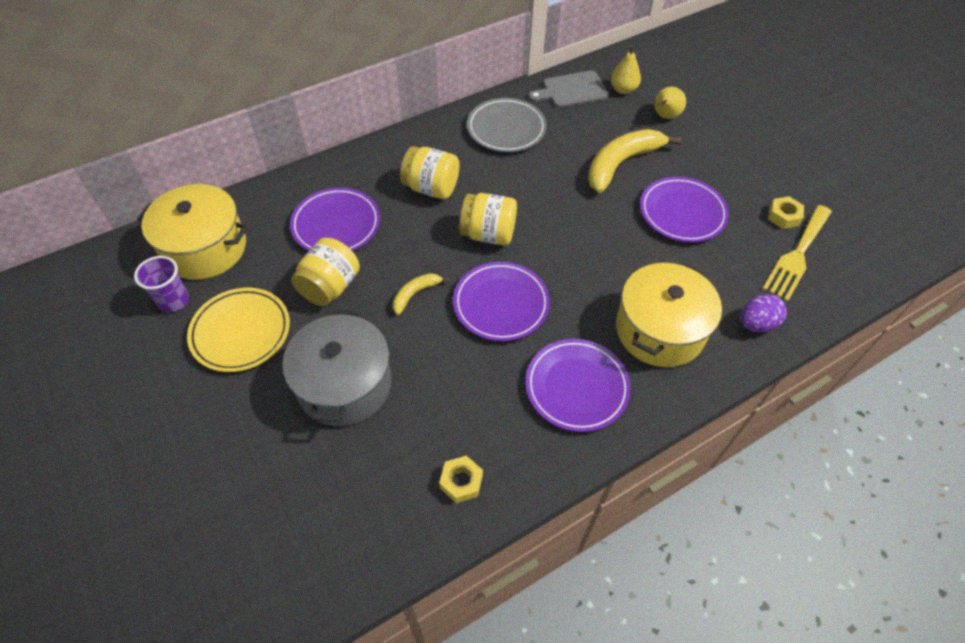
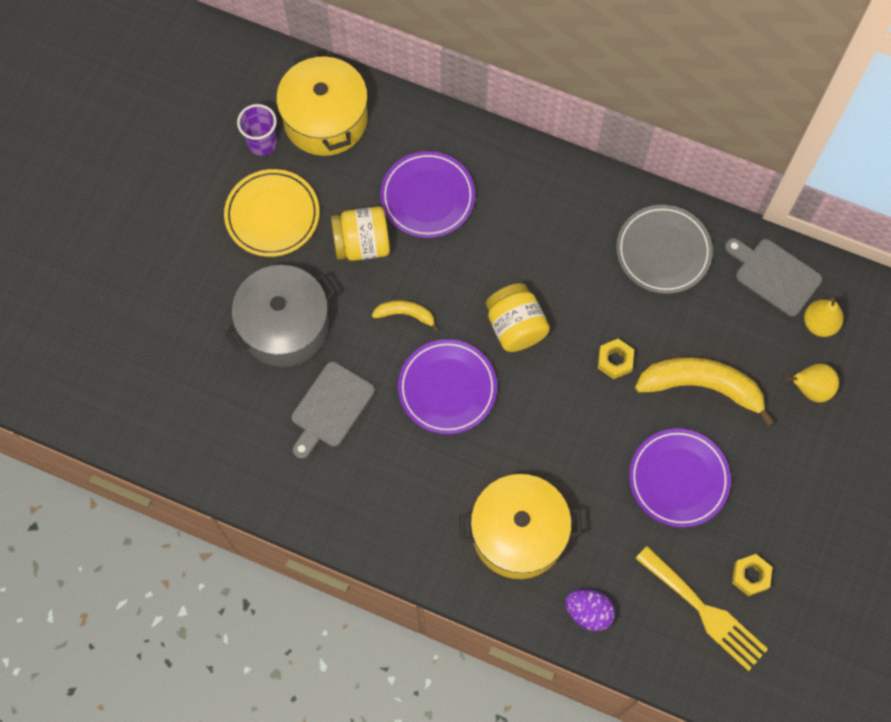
camera: 55 degrees right, 15 degrees up
yellow jar [400,146,460,199] -> none
yellow nut [439,456,483,503] -> yellow nut moved to [598,339,634,379]
purple plate [526,339,631,432] -> none
yellow fork [763,205,832,302] -> yellow fork turned 135 degrees counterclockwise [635,546,768,671]
none -> grey cutting board [291,362,375,459]

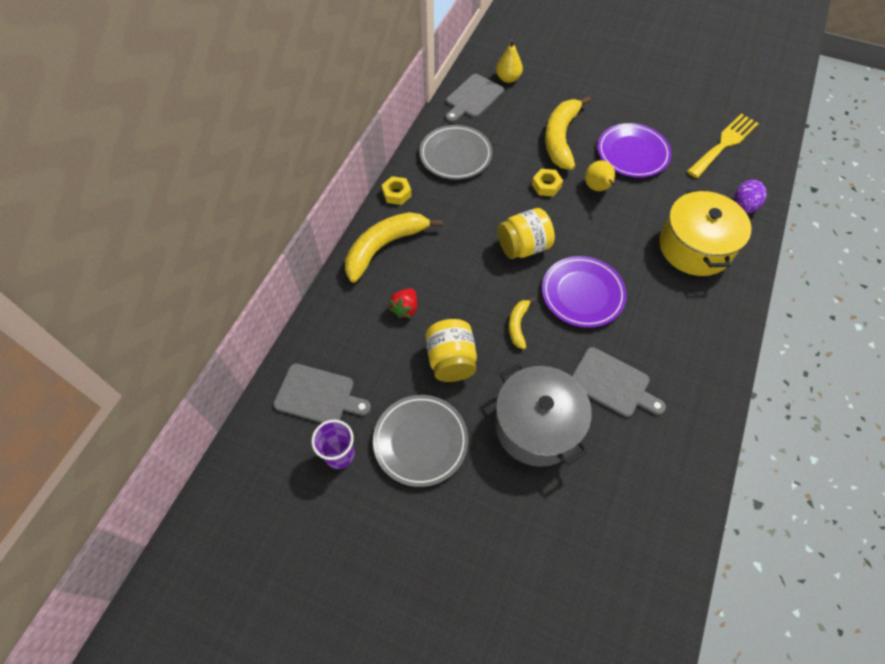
camera: 90 degrees left, 10 degrees down
yellow plate [224,169,320,257] -> grey plate [373,395,468,487]
yellow pot [276,52,368,156] -> grey cutting board [273,363,371,423]
purple plate [380,151,475,238] -> red strawberry [389,289,417,318]
yellow nut [732,554,772,596] -> yellow nut moved to [382,176,412,205]
yellow pear [785,363,839,403] -> yellow pear moved to [585,160,615,191]
none -> yellow banana [345,212,442,283]

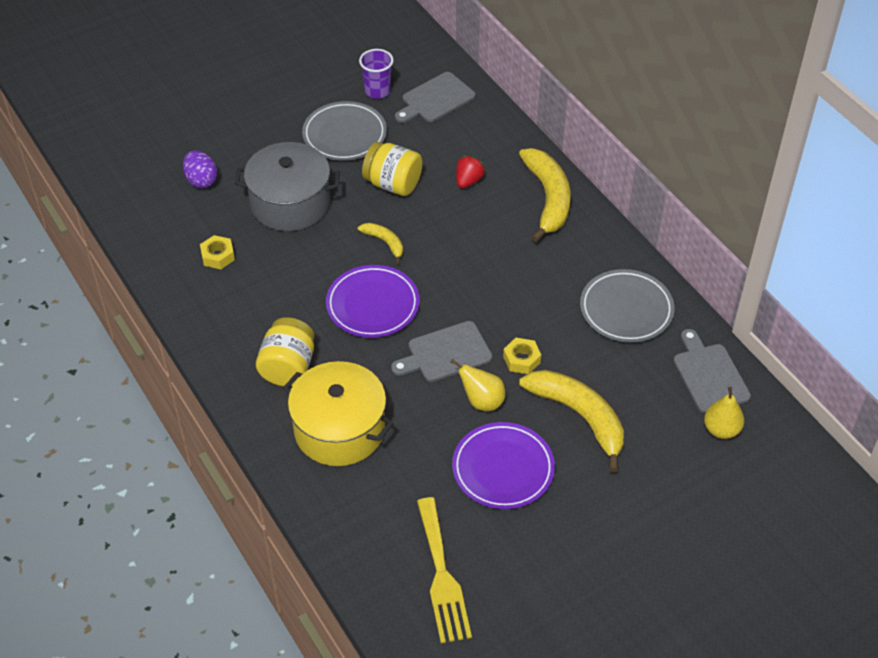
camera: 125 degrees right, 10 degrees down
yellow nut [382,176,412,205] -> yellow nut moved to [200,235,235,269]
red strawberry [389,289,417,318] -> red strawberry turned 60 degrees clockwise [456,156,485,188]
yellow jar [498,208,555,259] -> yellow jar moved to [256,317,315,386]
grey cutting board [572,347,666,417] -> grey cutting board moved to [391,321,492,382]
purple egg [734,180,767,213] -> purple egg moved to [183,151,218,188]

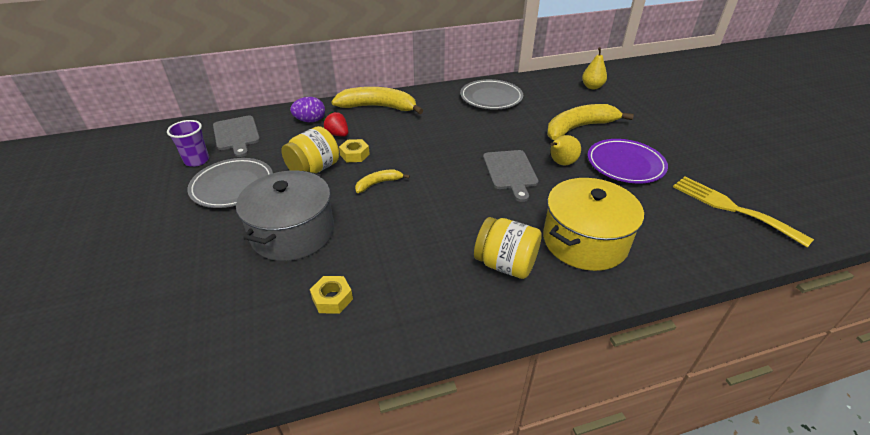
camera: 75 degrees left, 10 degrees down
purple egg [183,151,218,188] -> purple egg moved to [290,97,325,122]
purple plate [326,265,420,338] -> none
yellow fork [417,497,472,643] -> yellow fork turned 135 degrees counterclockwise [673,177,814,247]
yellow nut [503,338,541,374] -> yellow nut moved to [339,139,370,162]
grey cutting board [673,329,751,413] -> none

